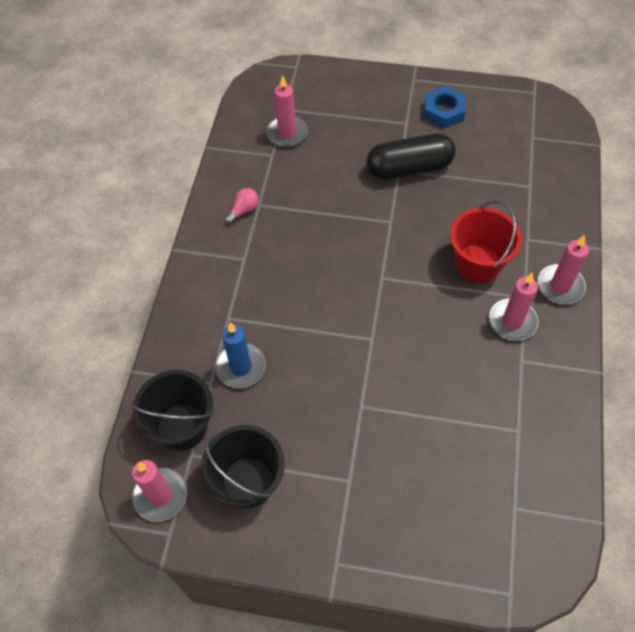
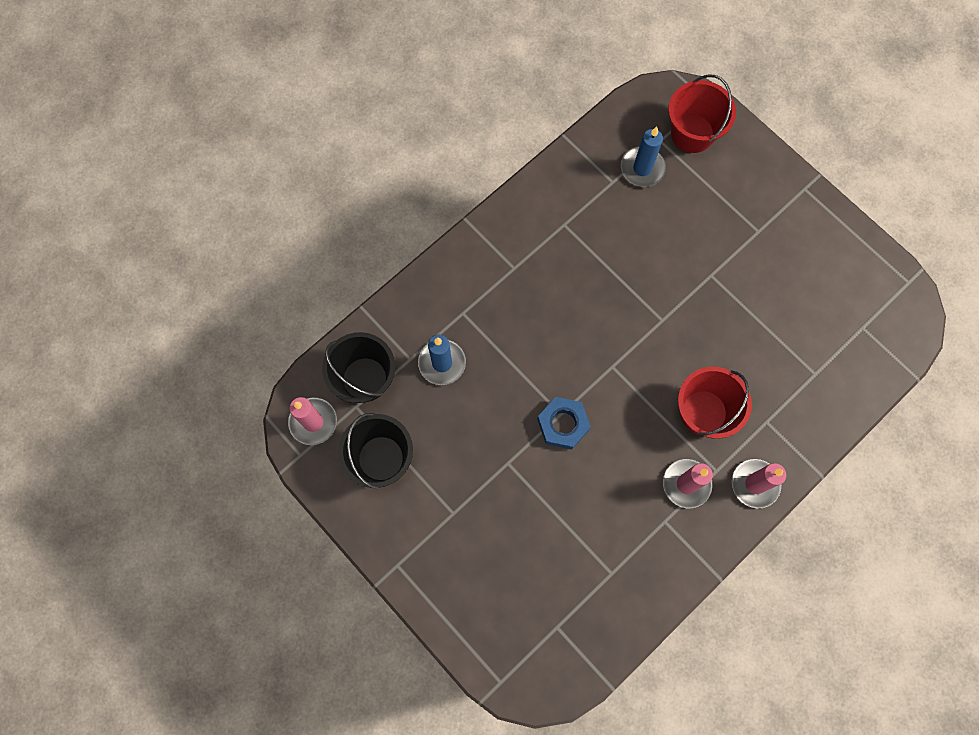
camera: 35 degrees right, 15 degrees up
pink light bulb [225,188,259,224] -> none
pink candle [266,75,308,147] -> blue candle [621,127,666,187]
black capsule [366,133,456,180] -> none
blue nut [424,86,466,128] -> blue nut moved to [537,397,591,450]
none -> red bucket [668,74,736,153]

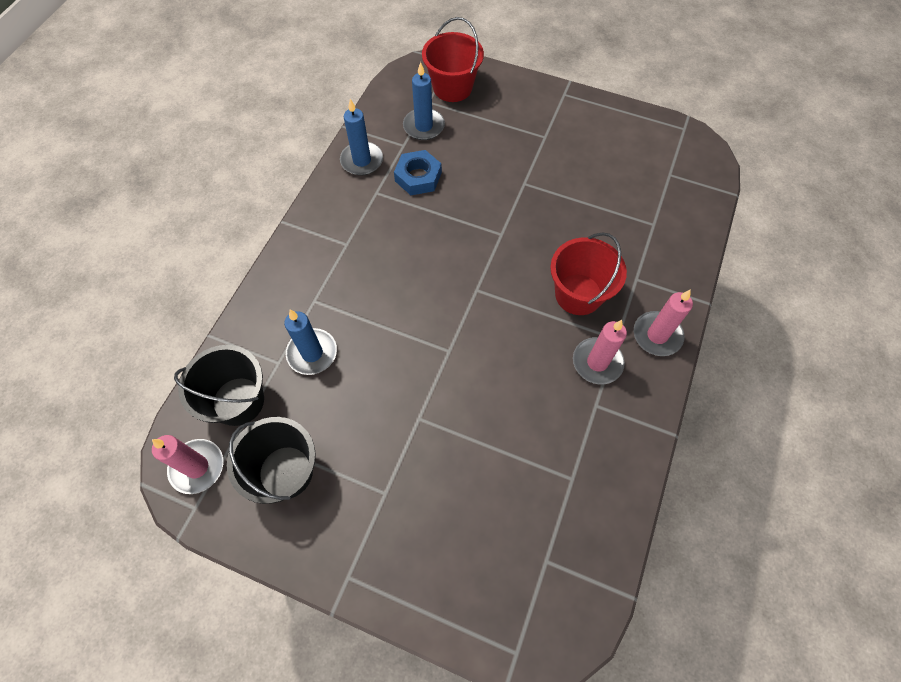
camera: 25 degrees left, 10 degrees down
blue nut [537,397,591,450] -> blue nut moved to [394,150,442,195]
none -> blue candle [340,99,383,176]

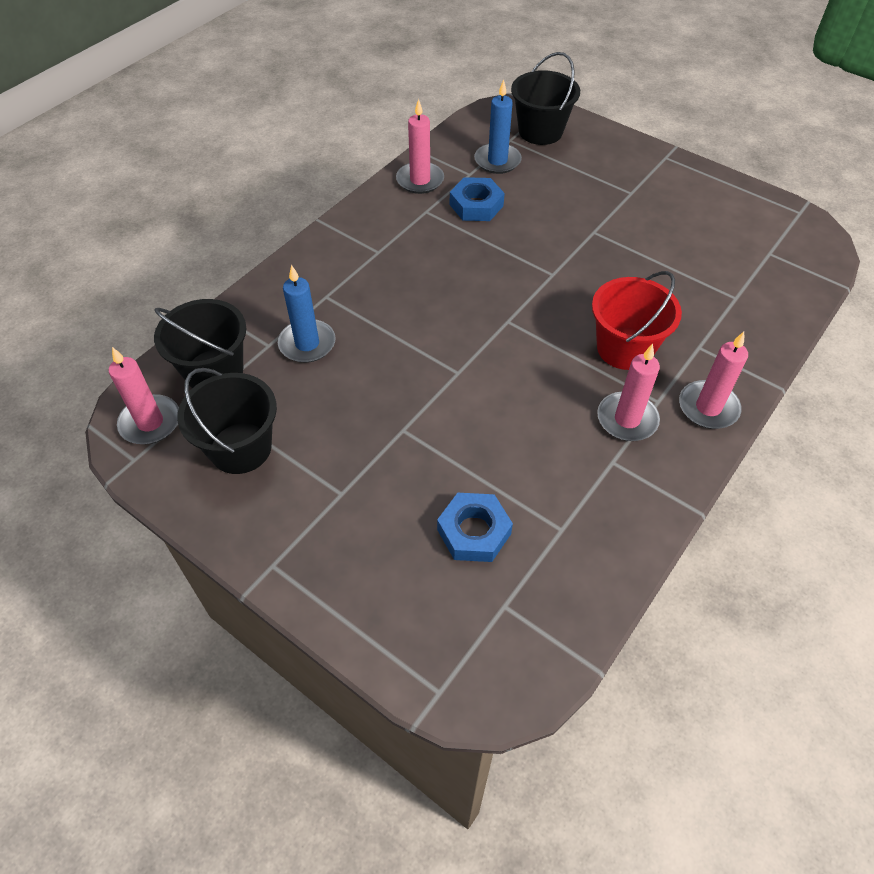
camera: 15 degrees right, 10 degrees down
blue candle [340,99,383,176] -> pink candle [396,99,444,194]
red bucket [422,17,484,102] -> black bucket [511,52,580,145]
none -> blue nut [437,493,513,562]

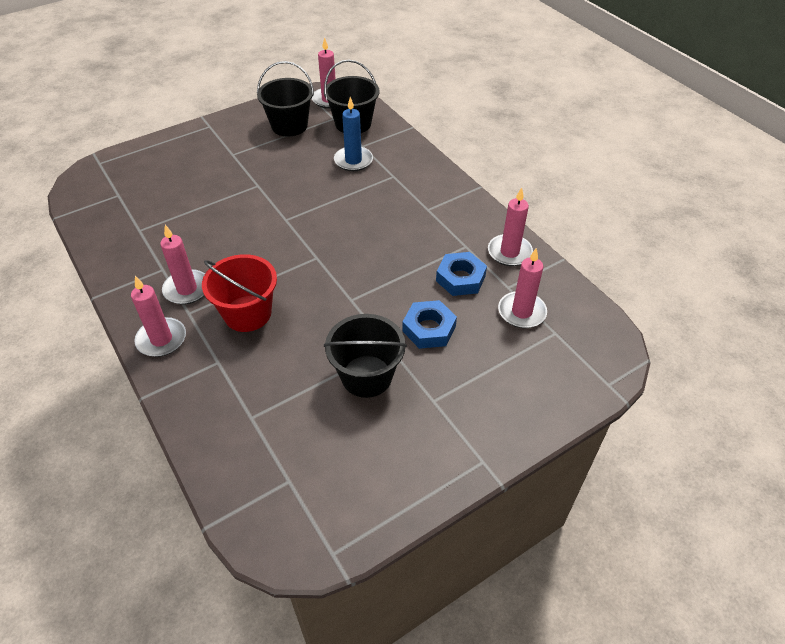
camera: 110 degrees right, 5 degrees down
blue nut [437,493,513,562] -> blue nut moved to [402,300,457,349]
blue candle [474,80,522,174] -> pink candle [498,248,547,328]
black bucket [511,52,580,145] -> black bucket moved to [324,314,407,398]

